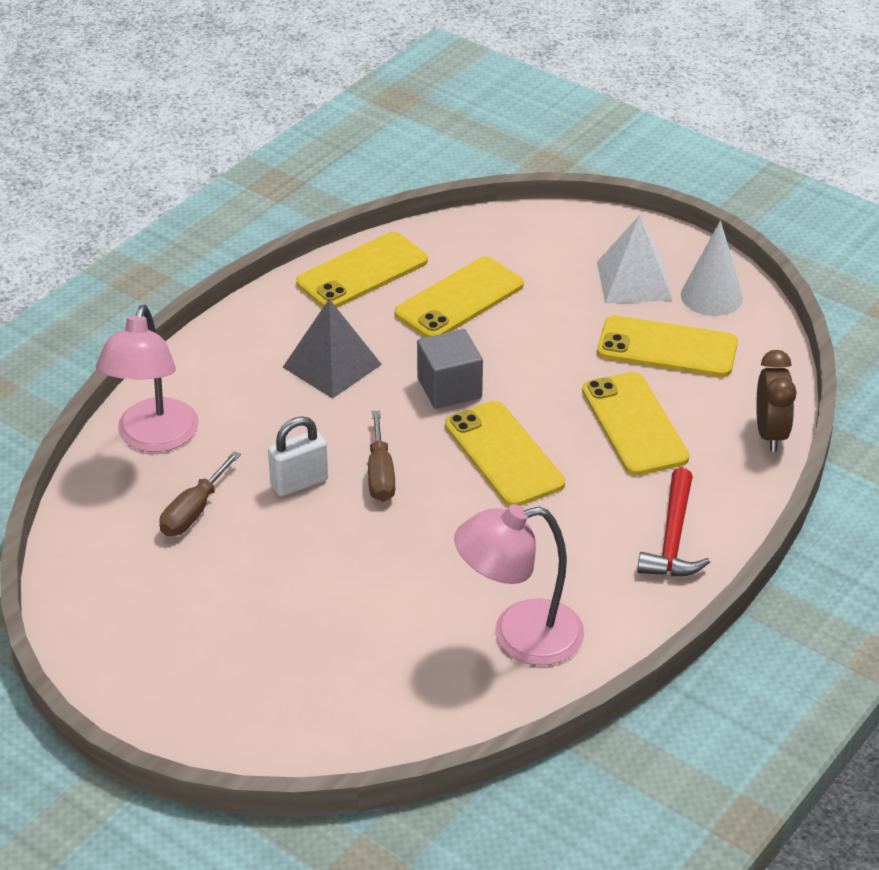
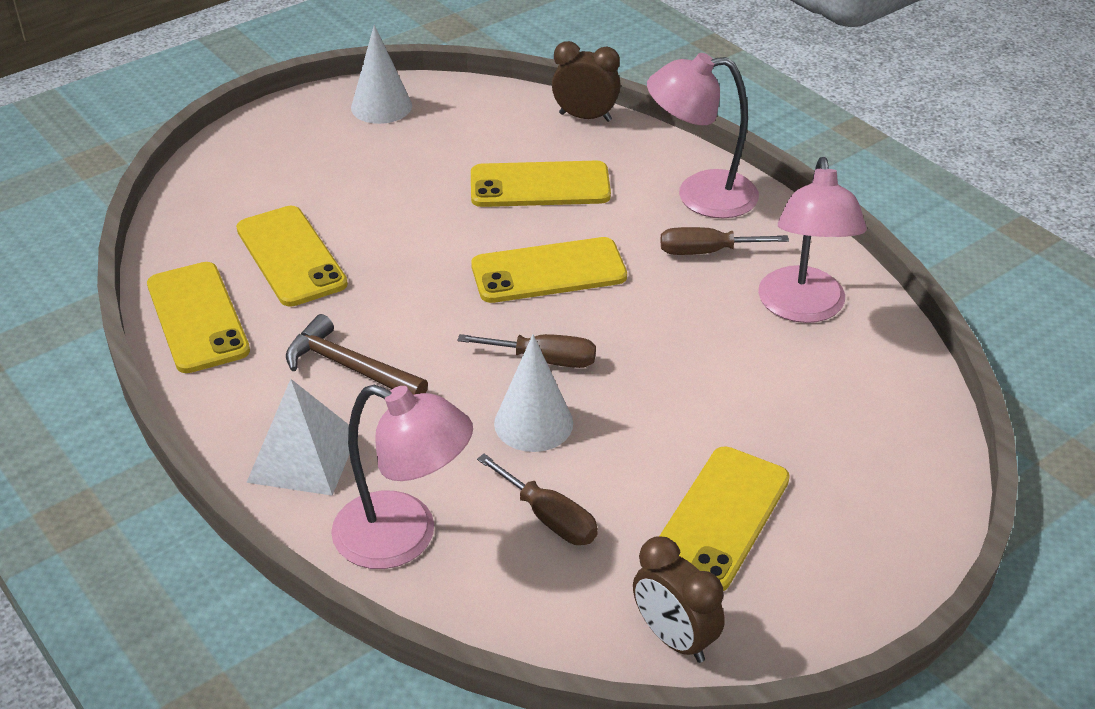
camera: 75 degrees left, 0 degrees up
white padlock [268,416,328,496] -> white cone [494,334,573,452]
grey pyramid [283,299,382,399] -> brown hammer [286,314,428,395]
grey cube [417,329,483,409] -> none
white pyramid [597,215,673,303] -> white pyramid moved to [246,379,359,496]
yellow phone [597,316,738,377] -> yellow phone moved to [660,447,790,591]
red hammer [637,468,710,576] -> pink lamp [647,53,759,218]
none -> brown clock [633,536,725,663]
none -> brown screwdriver [660,227,789,255]

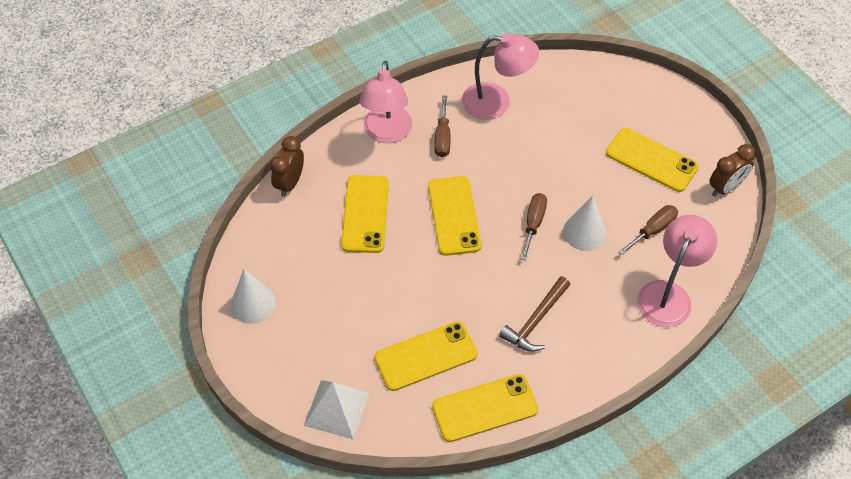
camera: 85 degrees left, 15 degrees up
white pyramid [246,379,359,496] -> white pyramid moved to [304,380,370,440]

